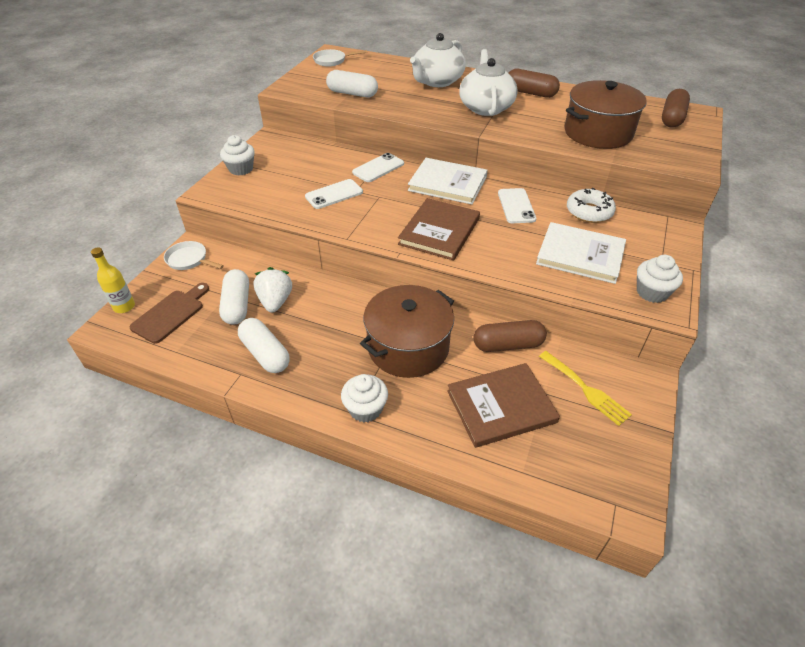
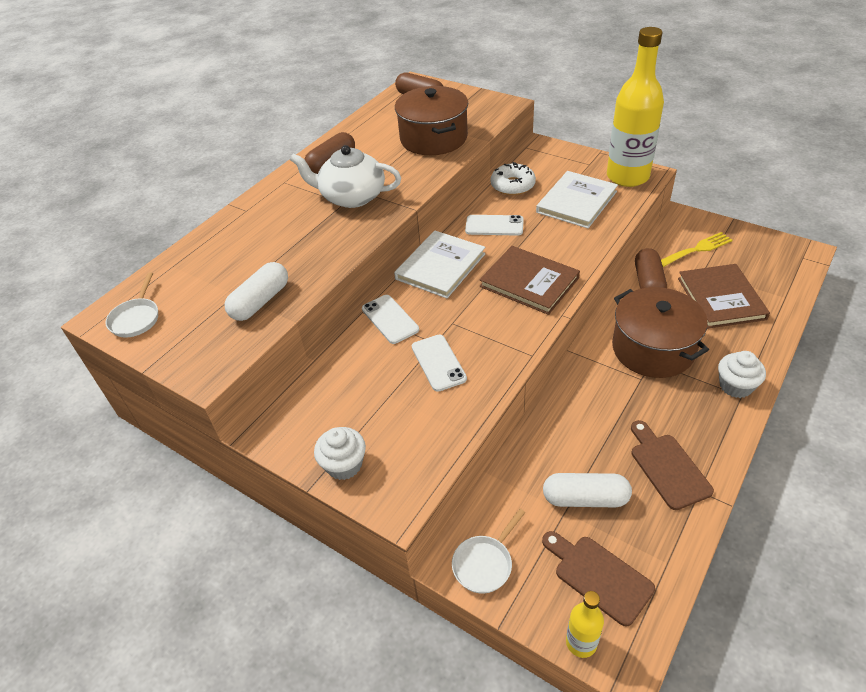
camera: 75 degrees left, 0 degrees up
white capsule [238,318,290,373] -> brown cutting board [631,420,714,510]
white strawberry [254,267,292,313] -> none
white teapot [410,33,466,87] -> none
white cupcake [637,255,683,303] -> yellow bottle [607,27,664,187]

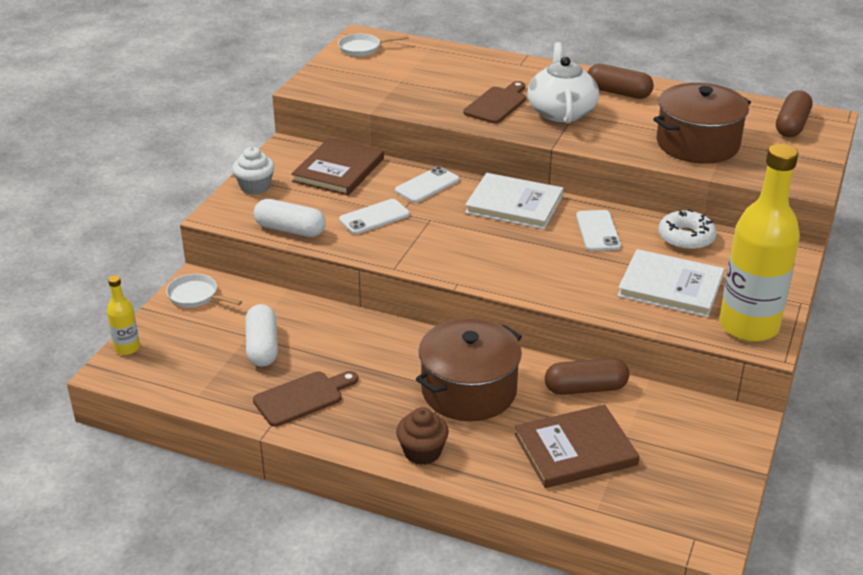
camera: 75 degrees right, 10 degrees down
white capsule [225,262,288,321] -> white capsule moved to [254,199,326,237]
brown book [479,246,580,315] -> brown book moved to [291,138,384,196]
brown cutting board [542,531,655,627] -> brown cutting board moved to [463,81,526,124]
yellow fork [661,232,733,267] -> none
white cupcake [718,351,766,398] -> brown cupcake [396,407,449,465]

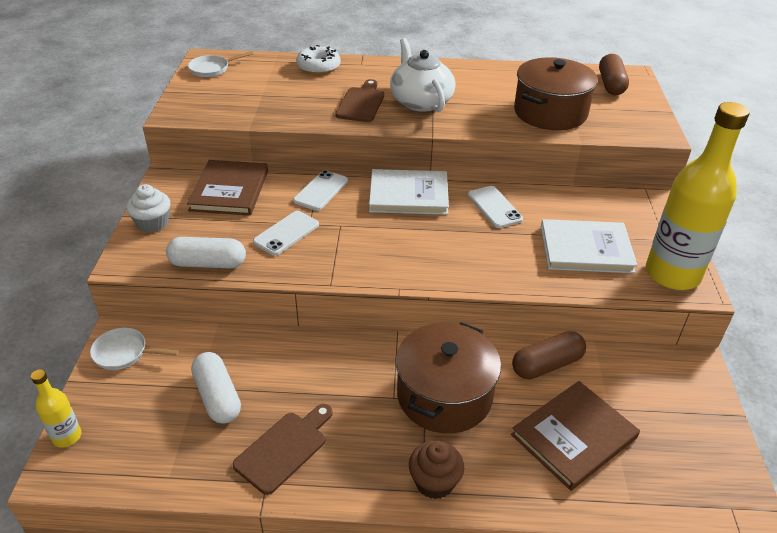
camera: 20 degrees left, 5 degrees up
brown capsule [587,64,654,99] -> none
white donut [658,209,716,250] -> white donut moved to [296,45,341,75]

